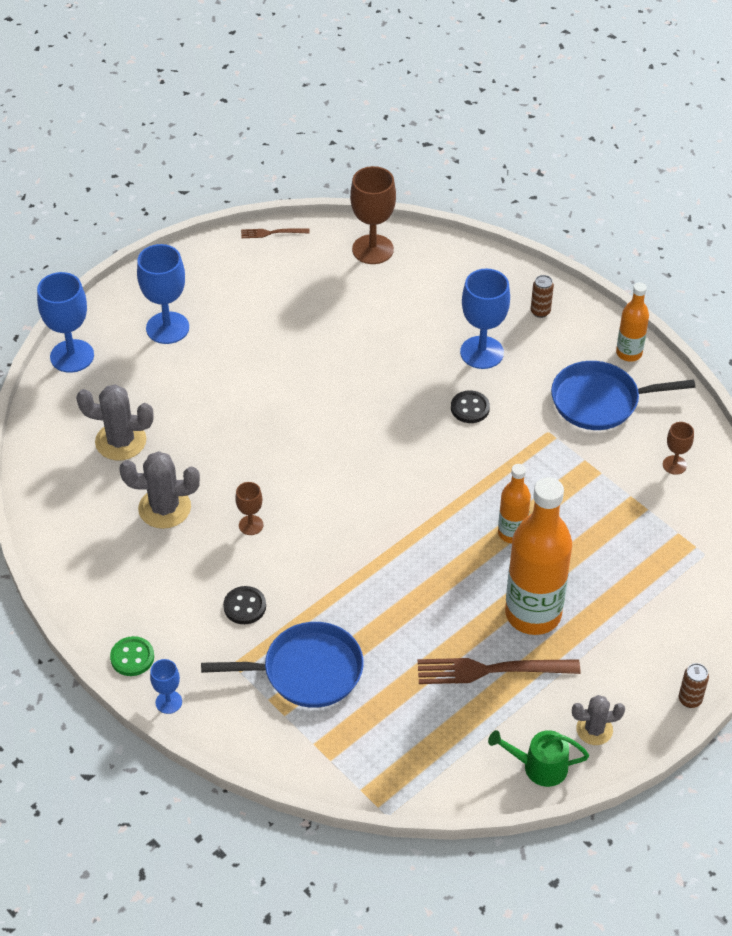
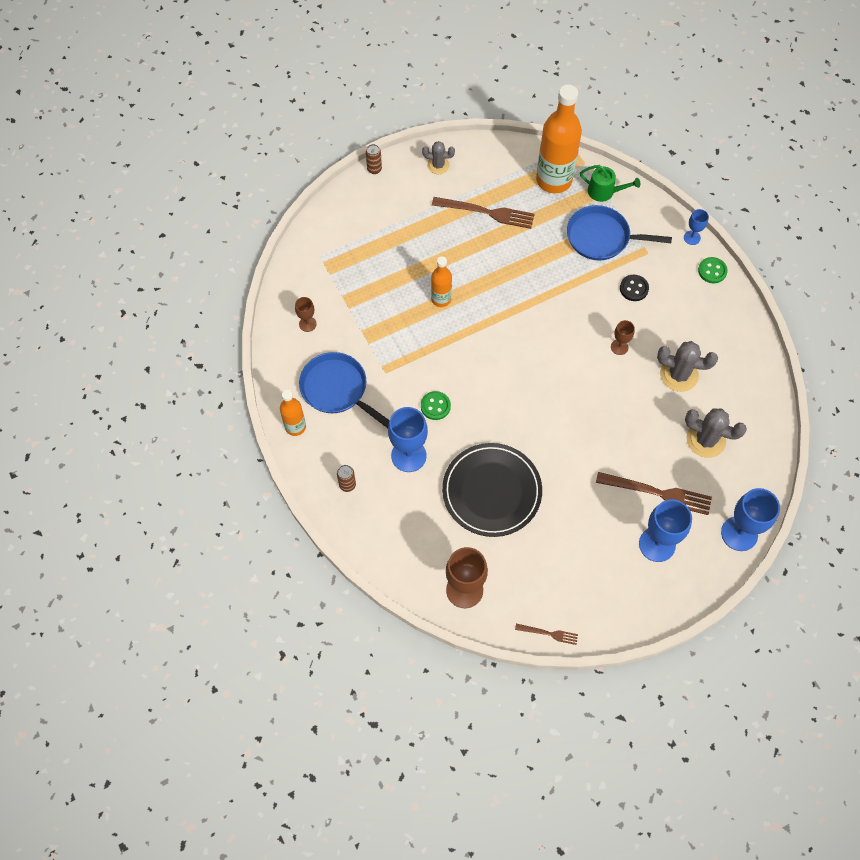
camera: 165 degrees left, 15 degrees up
black button [451,390,490,423] -> green button [421,391,451,420]
green watering can [488,730,589,787] -> green watering can moved to [580,165,640,202]
orange bottle [505,477,572,635] -> orange bottle moved to [536,85,582,193]
blue pan [551,361,695,430] -> blue pan turned 150 degrees counterclockwise [299,352,390,428]
none -> black plate [442,443,542,537]
none -> brown fork [596,472,712,515]

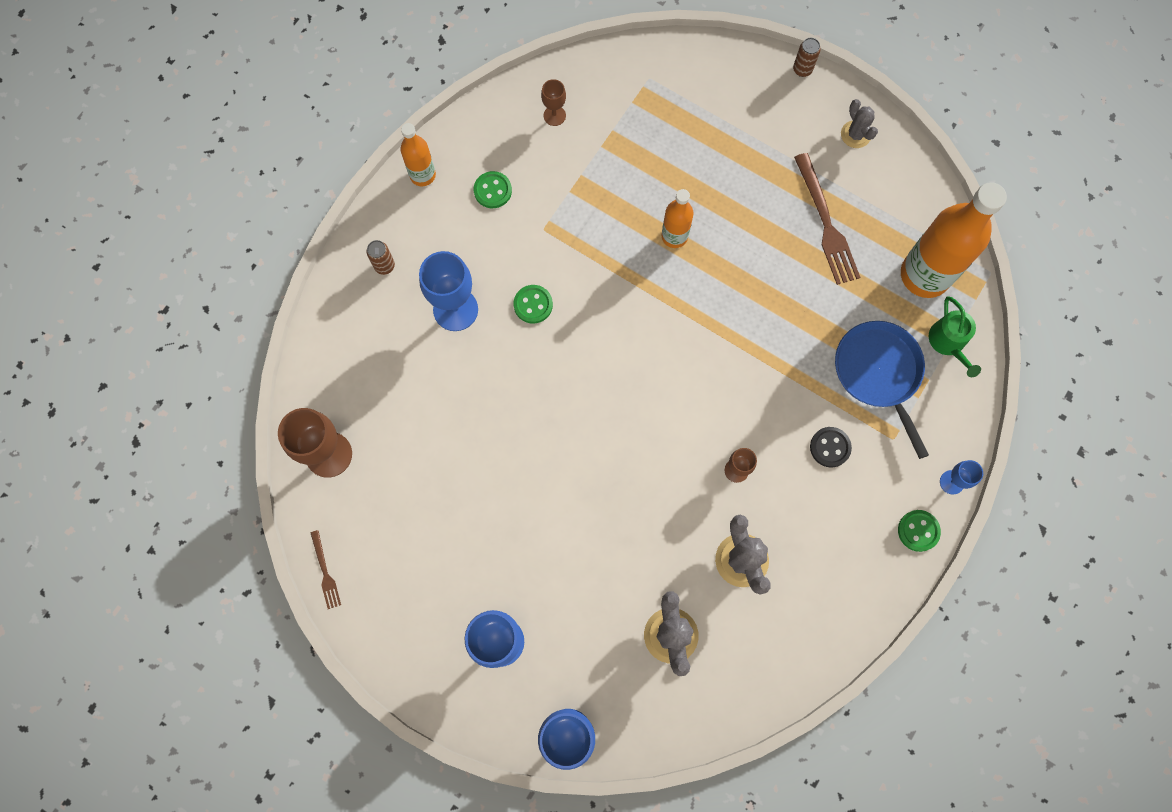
camera: 60 degrees right, 10 degrees up
blue pan [299,352,390,428] -> green button [474,171,512,208]
black plate [442,443,542,537] -> none
brown fork [596,472,712,515] -> none

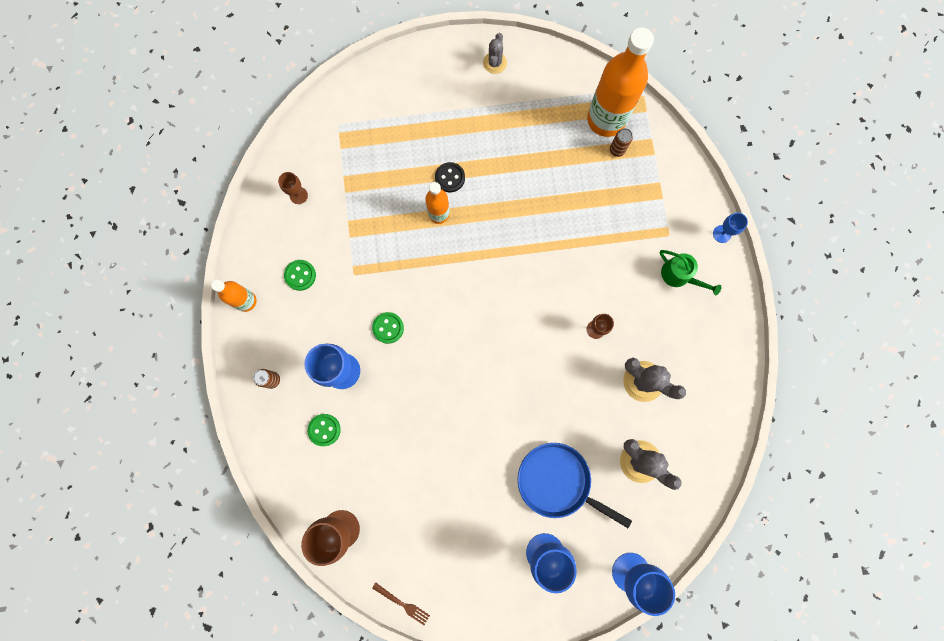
camera: 40 degrees left, 5 degrees up
brown can [793,38,821,77] -> brown can moved to [610,128,633,157]
brown fork [794,153,860,285] -> none
black button [810,427,852,467] -> black button moved to [435,162,465,192]
blue pan [835,321,929,459] -> blue pan moved to [518,443,632,528]
grey cactus [841,99,878,148] -> grey cactus turned 75 degrees clockwise [483,33,507,74]
green button [898,510,941,552] -> green button moved to [308,414,341,446]
green watering can [929,296,981,377] -> green watering can moved to [659,250,721,295]

